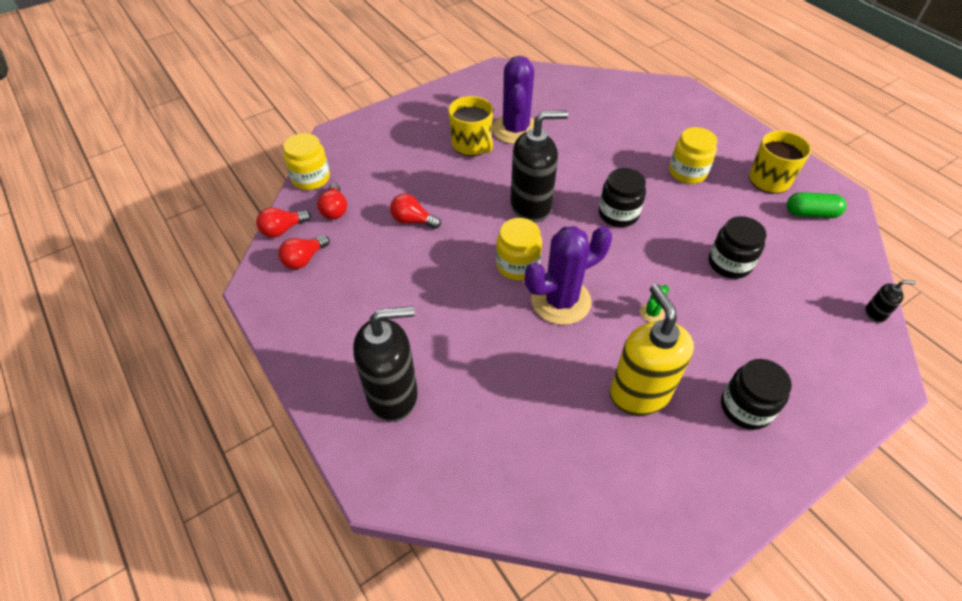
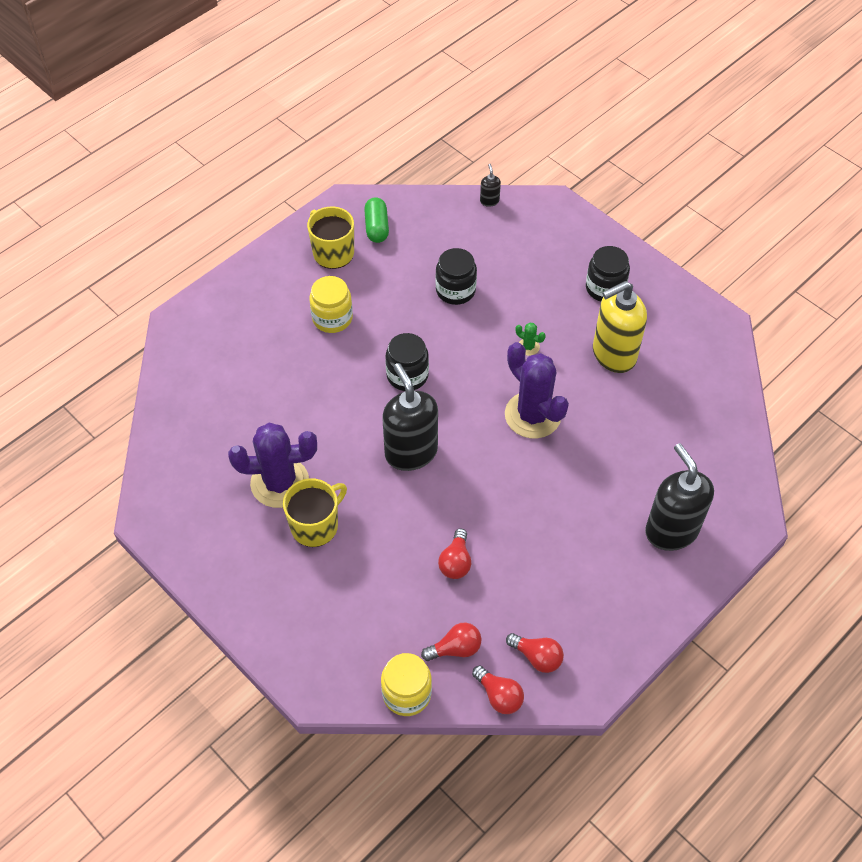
camera: 100 degrees left, 5 degrees up
yellow jar [496,218,542,280] -> none

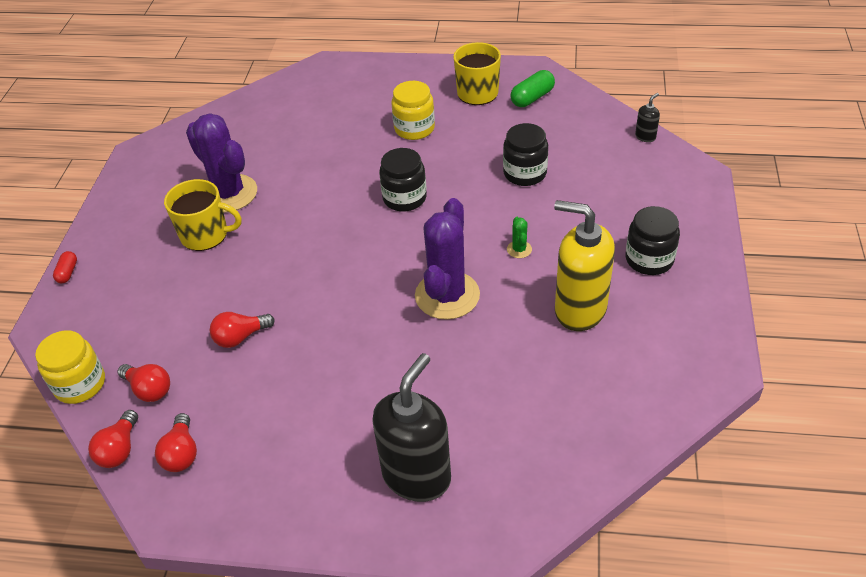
camera: 55 degrees right, 10 degrees down
black soap dispenser [383,363,438,471] -> none
none -> red capsule [53,251,77,283]

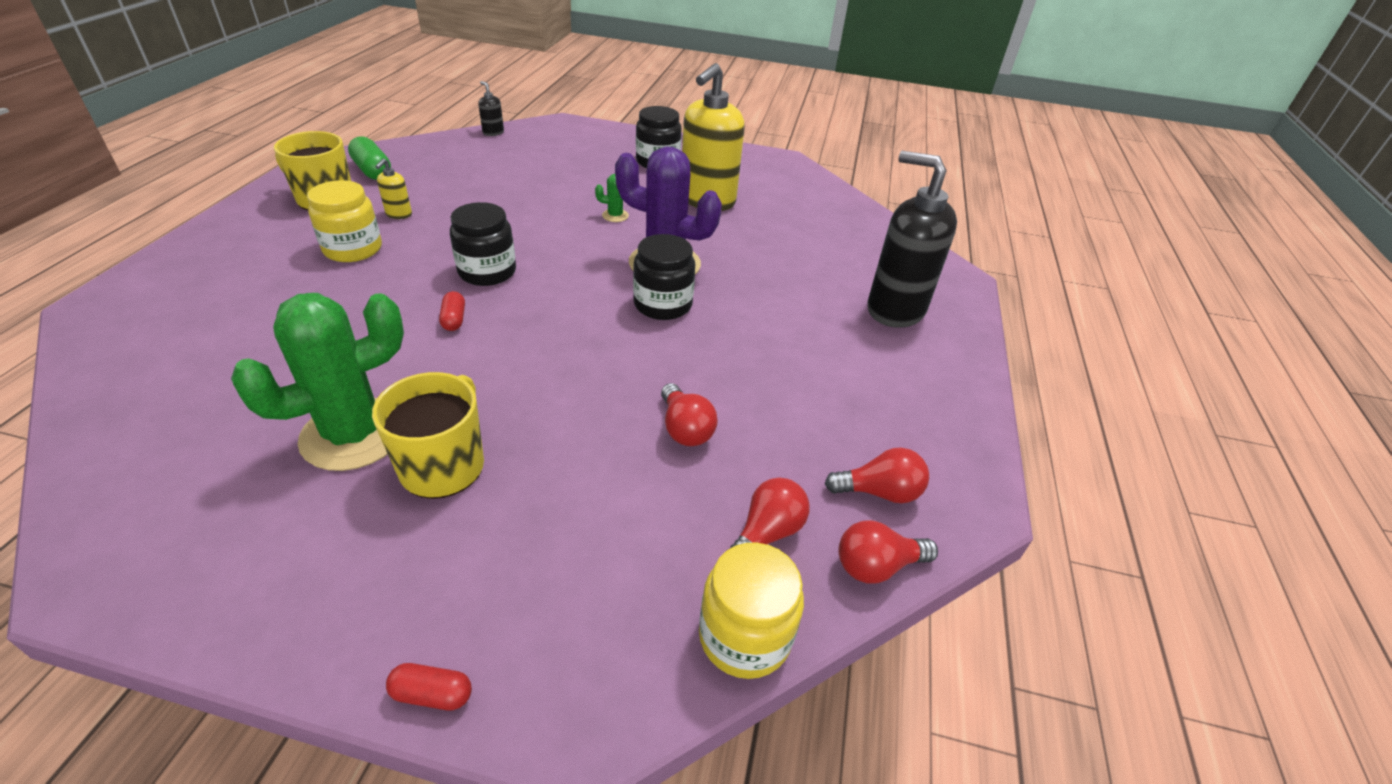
camera: 90 degrees left, 5 degrees down
red light bulb [88,410,138,468] -> red light bulb turned 150 degrees clockwise [838,520,938,584]
purple cactus [186,113,257,213] -> green cactus [231,293,404,471]
black jar [503,123,548,186] -> black jar moved to [633,234,695,320]
none -> yellow soap dispenser [375,158,412,219]
none -> red capsule [439,291,465,331]

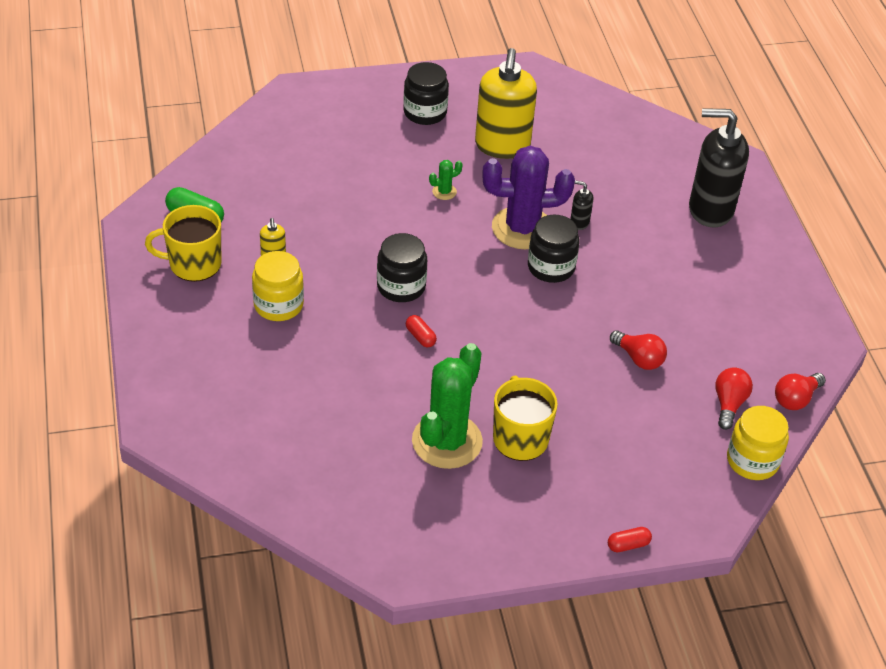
camera: 25 degrees left, 5 degrees up
black soap dispenser [478,81,504,136] -> black soap dispenser moved to [570,180,593,230]
red light bulb [825,447,929,503] -> none

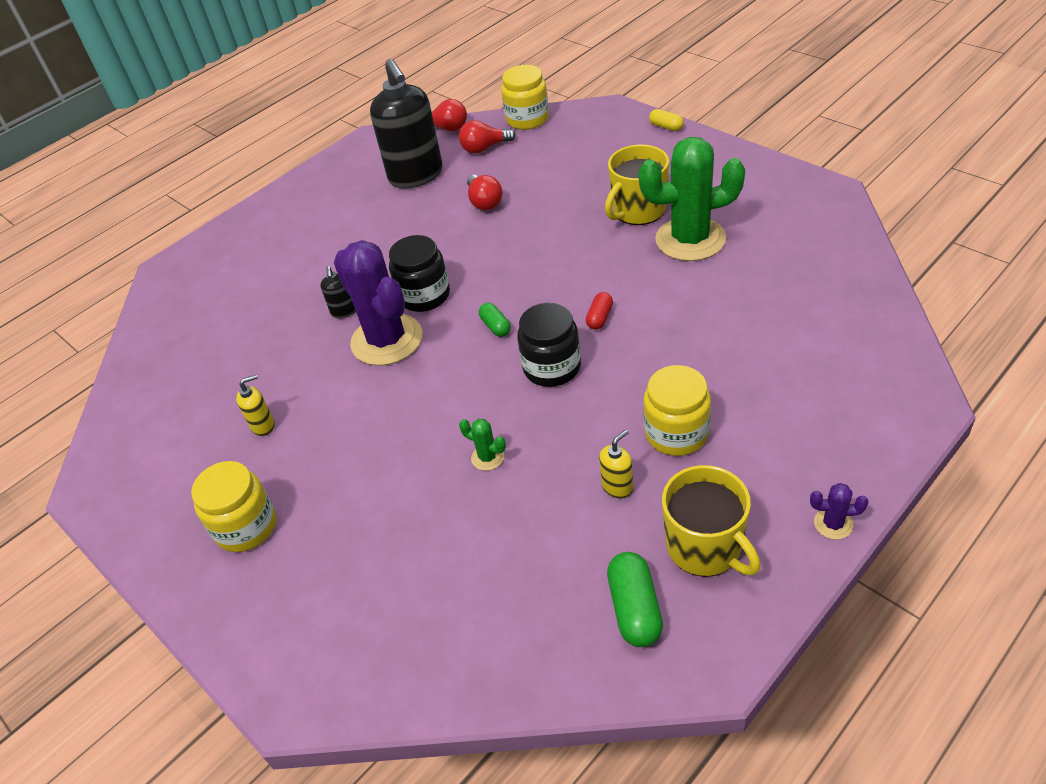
camera: 115 degrees left, 0 degrees up
black jar [403,62,449,125] -> yellow jar [191,461,277,552]
green cactus [429,160,463,200] -> green cactus moved to [459,419,506,471]
yellow soap dispenser [475,48,537,159] -> yellow soap dispenser [236,375,275,436], size x0.41
red capsule [608,527,652,552] -> yellow capsule [649,109,684,131]
red light bulb [610,330,667,370] -> red light bulb turned 150 degrees clockwise [467,175,503,210]
black soap dispenser [689,108,749,227] -> black soap dispenser moved to [370,59,443,189]
none -> green capsule [479,303,511,337]
none -> purple cactus [810,483,868,540]

